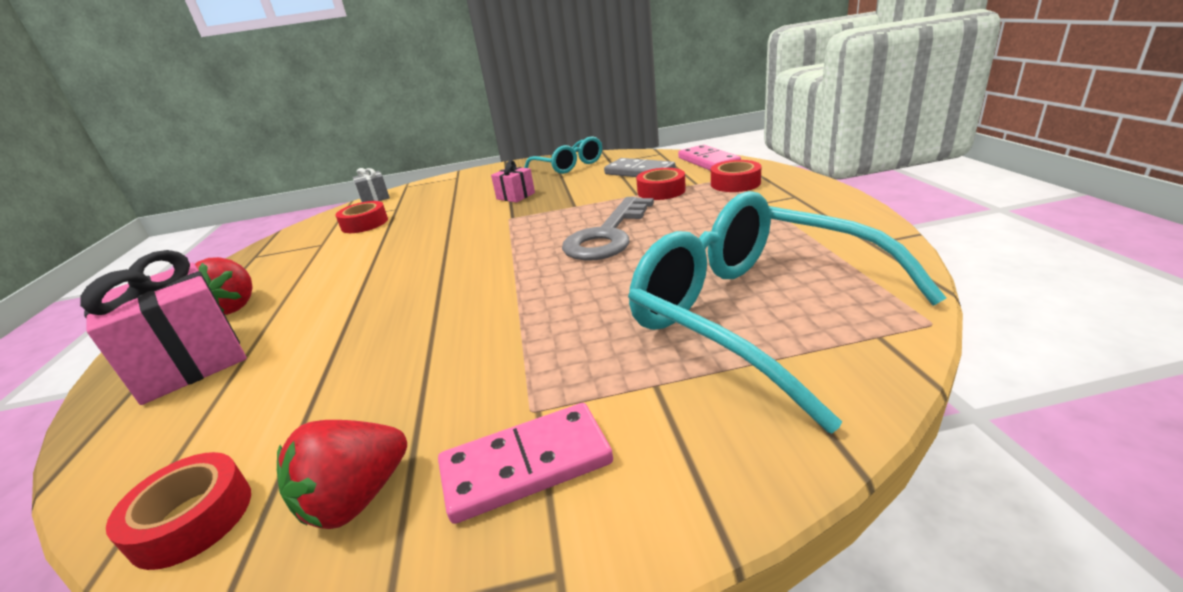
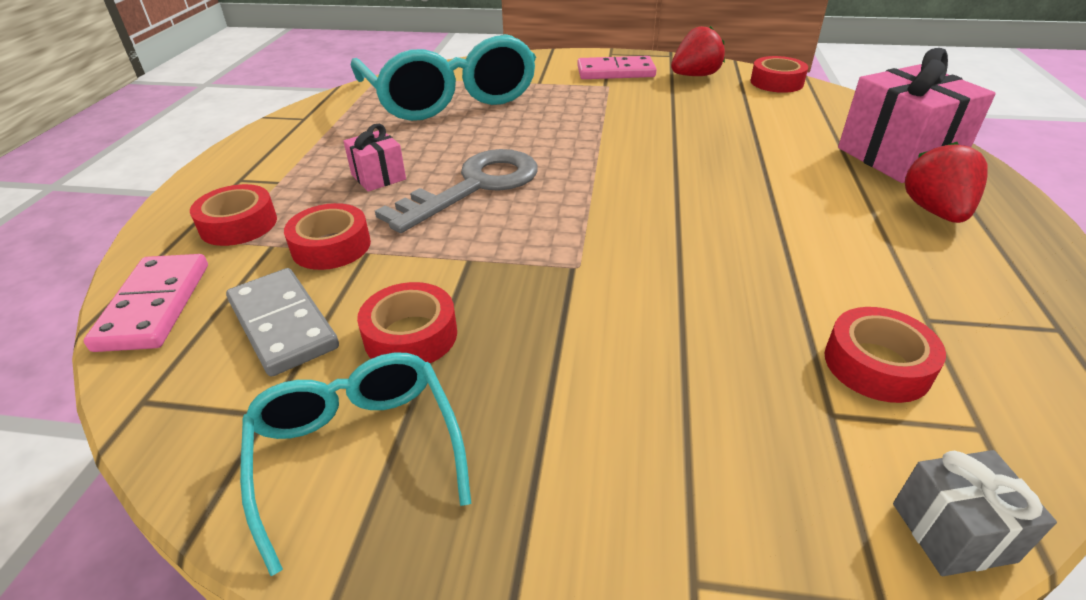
camera: 165 degrees left, 10 degrees up
pink gift [491,160,535,202] -> pink gift moved to [343,124,406,192]
none -> red tape [357,282,457,363]

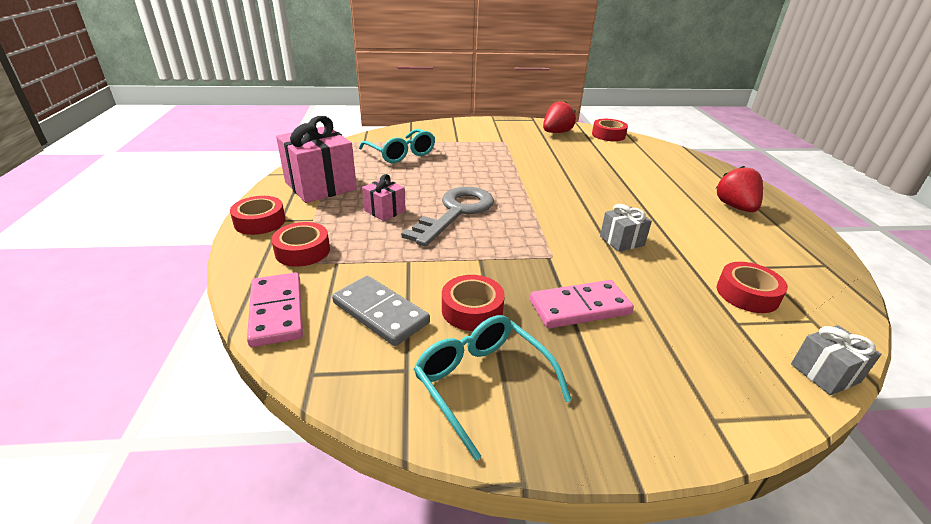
camera: 15 degrees left, 5 degrees down
red tape [284,203,371,270] -> red tape moved to [230,196,286,235]
turquoise glasses [351,34,536,121] -> turquoise glasses [359,129,435,163], size x0.55
pink domino [577,56,657,79] -> pink domino moved to [530,280,634,328]
pink gift [838,48,996,183] -> pink gift moved to [276,116,357,203]
none -> grey gift [600,204,652,252]

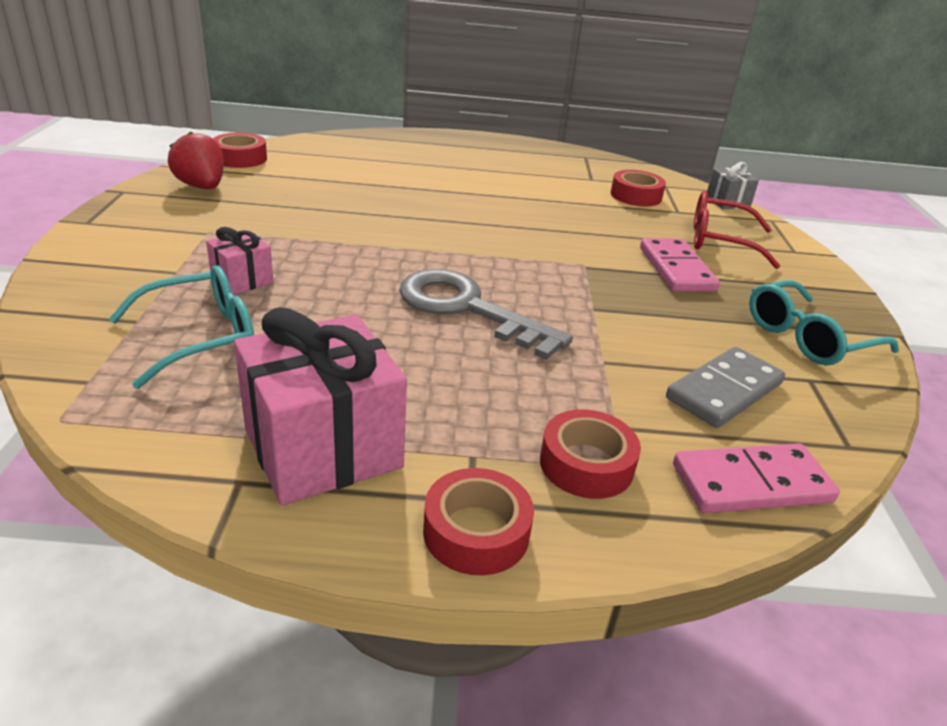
camera: 85 degrees left, 0 degrees up
pink gift [362,174,406,221] -> pink gift moved to [206,227,274,295]
red tape [442,275,505,331] -> none
grey gift [600,204,652,252] -> none
red strawberry [716,166,763,212] -> none
none -> red glasses [694,191,780,269]

